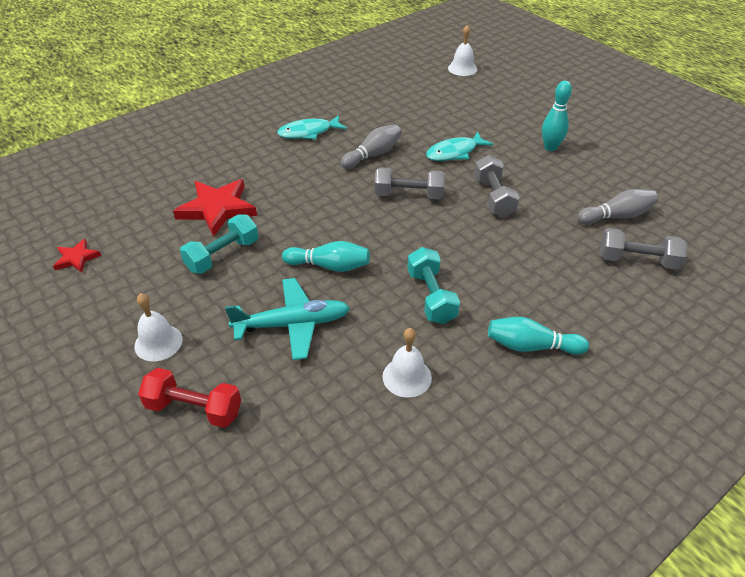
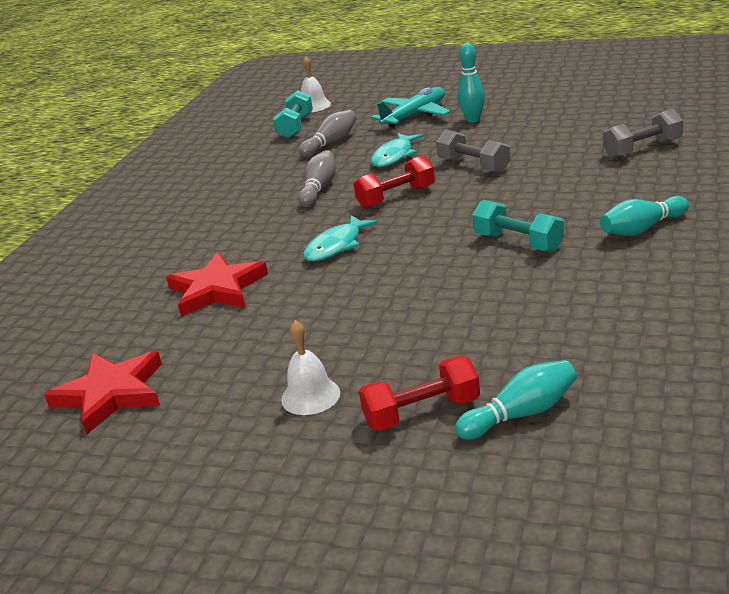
camera: 30 degrees left, 15 degrees down
red star [53,239,101,273] -> red star [44,351,162,434], size x1.93
turquoise dumbbell [180,215,258,274] -> turquoise dumbbell moved to [273,90,313,139]
turquoise plane [225,278,350,360] -> turquoise plane moved to [370,87,451,128]
turquoise fish [277,115,347,140] -> turquoise fish moved to [303,215,378,261]
turquoise bowling pin [282,241,370,272] -> turquoise bowling pin moved to [455,360,577,440]
grey dumbbell [374,167,445,199] -> red dumbbell [353,155,435,209]
white bell [382,328,432,398] -> none
grey bowling pin [577,189,658,224] -> grey bowling pin moved to [299,110,357,157]

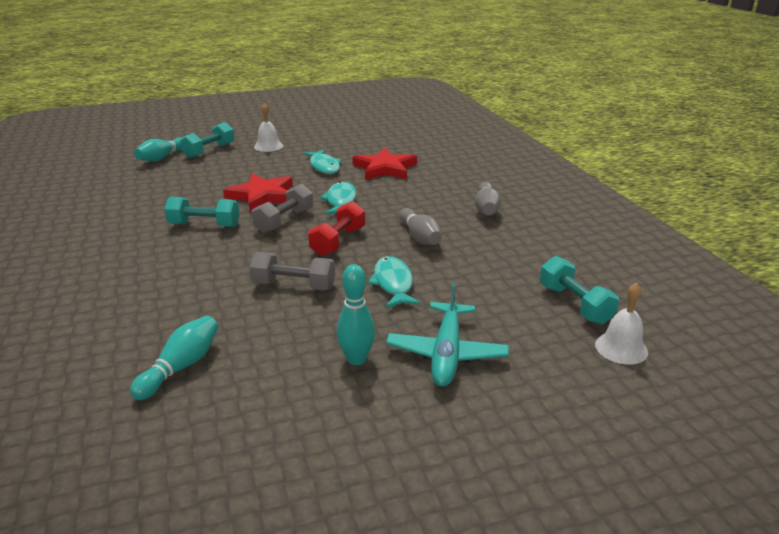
camera: 140 degrees right, 0 degrees up
red star [44,351,162,434] -> red star moved to [223,174,293,212]
grey bowling pin [299,110,357,157] -> grey bowling pin moved to [475,182,501,215]
red dumbbell [359,356,480,431] -> turquoise dumbbell [180,122,234,158]
turquoise bowling pin [600,196,689,236] -> turquoise bowling pin moved to [130,316,218,400]
grey dumbbell [603,109,683,159] -> grey dumbbell moved to [252,184,313,233]
none -> turquoise fish [303,150,341,174]

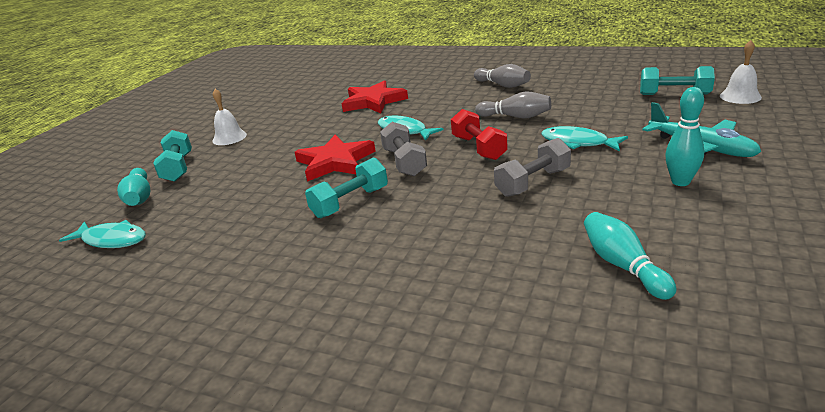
camera: 45 degrees left, 0 degrees up
turquoise fish [303,150,341,174] -> turquoise fish moved to [59,220,146,248]

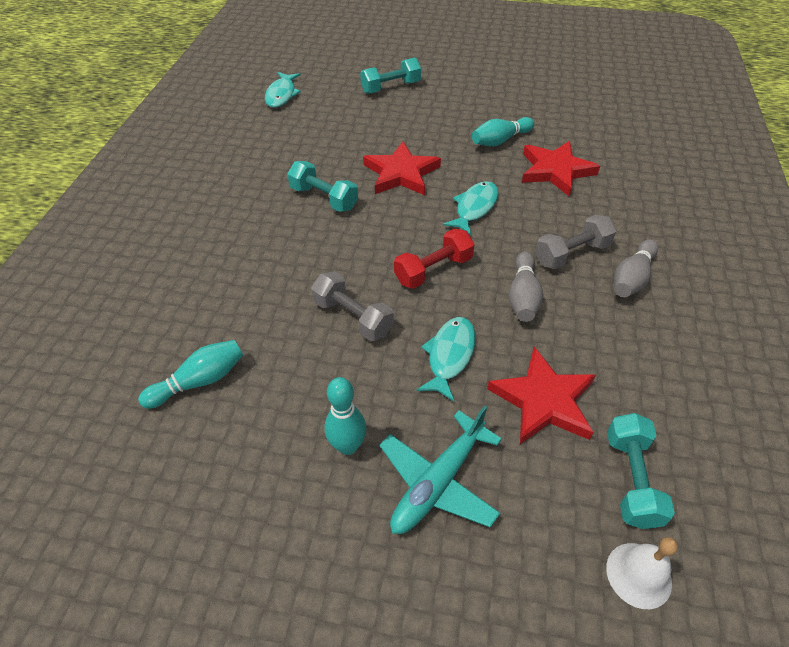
camera: 75 degrees right, 20 degrees up
turquoise bowling pin [117,168,150,206] -> turquoise bowling pin moved to [472,117,534,146]
white bell [213,89,247,145] -> none
grey dumbbell [380,122,427,176] -> grey dumbbell moved to [535,215,617,269]
none -> red star [487,347,596,444]

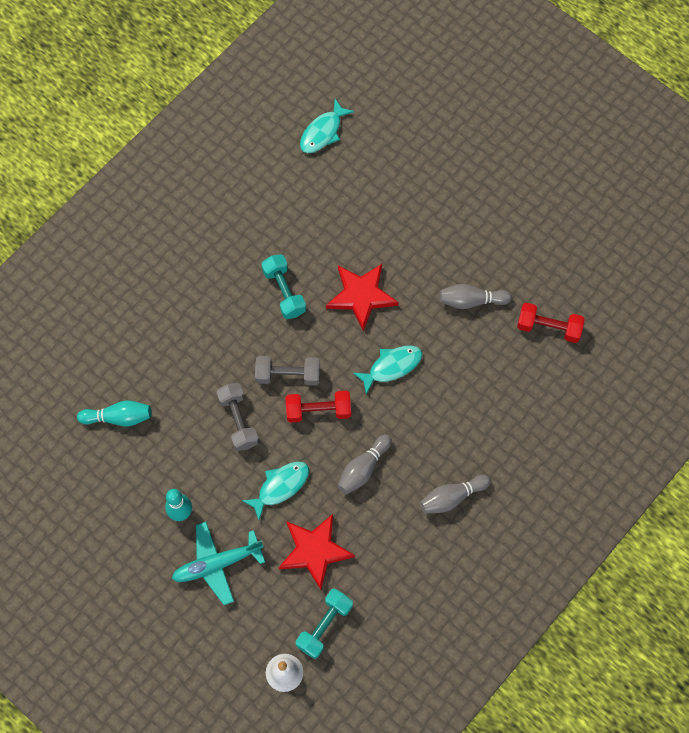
camera: 30 degrees right, 20 degrees up
turquoise dumbbell [360,58,421,94] -> none
turquoise bowling pin [472,117,534,146] -> grey bowling pin [439,284,512,309]
red star [522,141,600,196] -> none
grey dumbbell [535,215,617,269] -> grey dumbbell moved to [255,356,320,386]
none -> red dumbbell [517,303,585,343]

